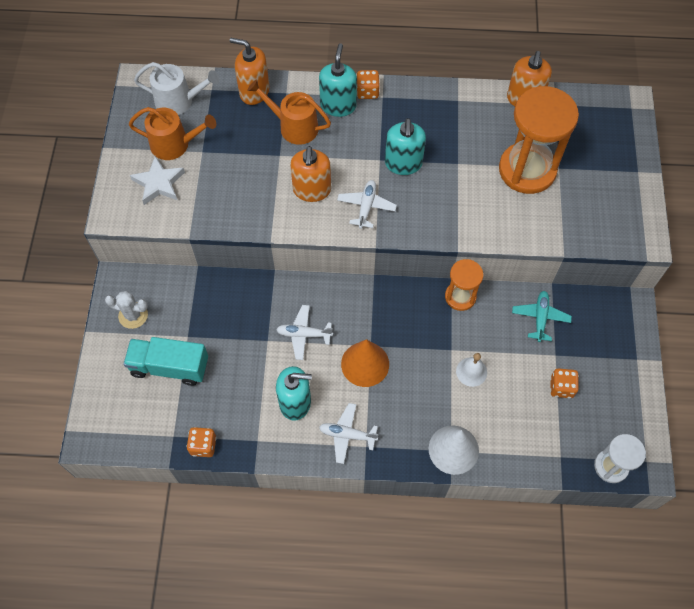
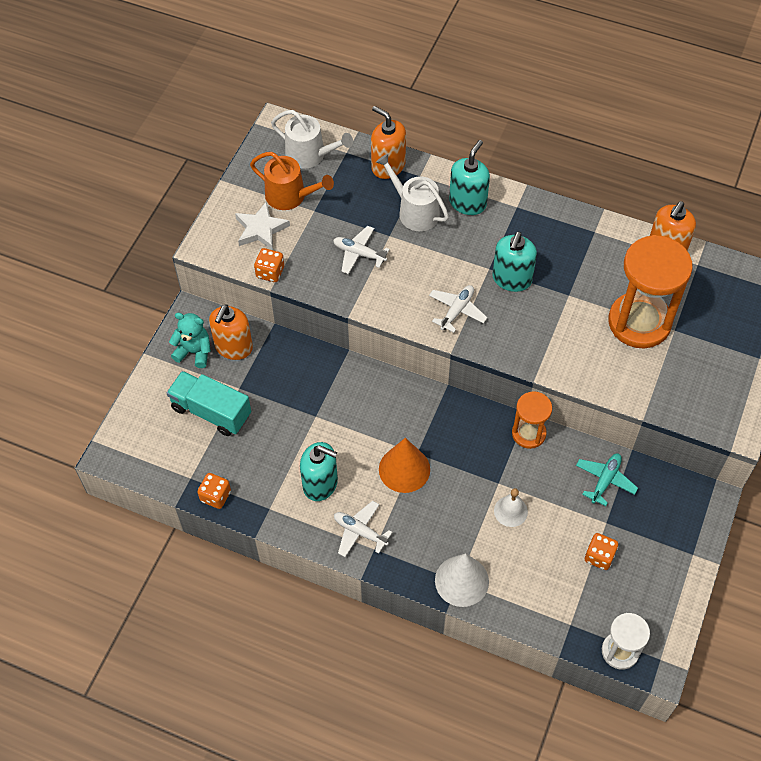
camera: 20 degrees right, 5 degrees down
white cactus [105,291,148,329] -> turquoise teddy bear [169,313,211,368]
orange watering can [247,79,331,145] -> white watering can [376,154,449,231]
white plane [276,305,333,360] -> white plane moved to [333,226,390,274]
orange soap dispenser [290,146,331,202] -> orange soap dispenser moved to [209,304,253,360]
orange dice [356,70,380,99] -> orange dice moved to [254,248,284,282]

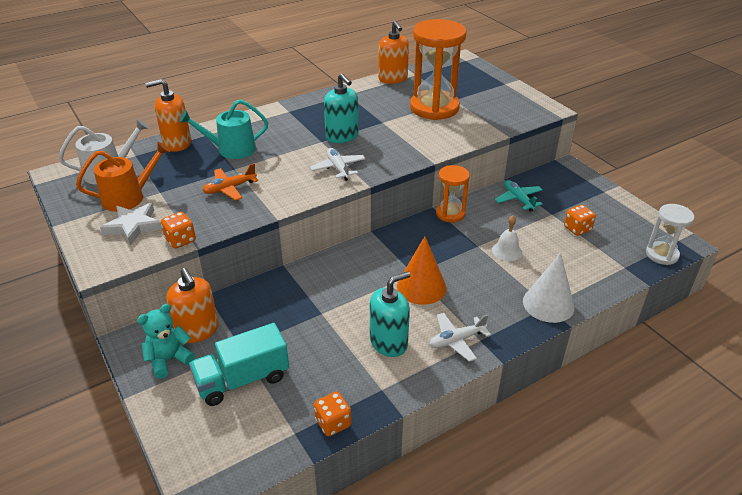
camera: 55 degrees left, 20 degrees down
white plane [333,226,390,274] -> orange plane [202,163,258,201]
white watering can [376,154,449,231] -> turquoise watering can [179,99,268,159]
turquoise soap dispenser [449,140,490,215] -> none

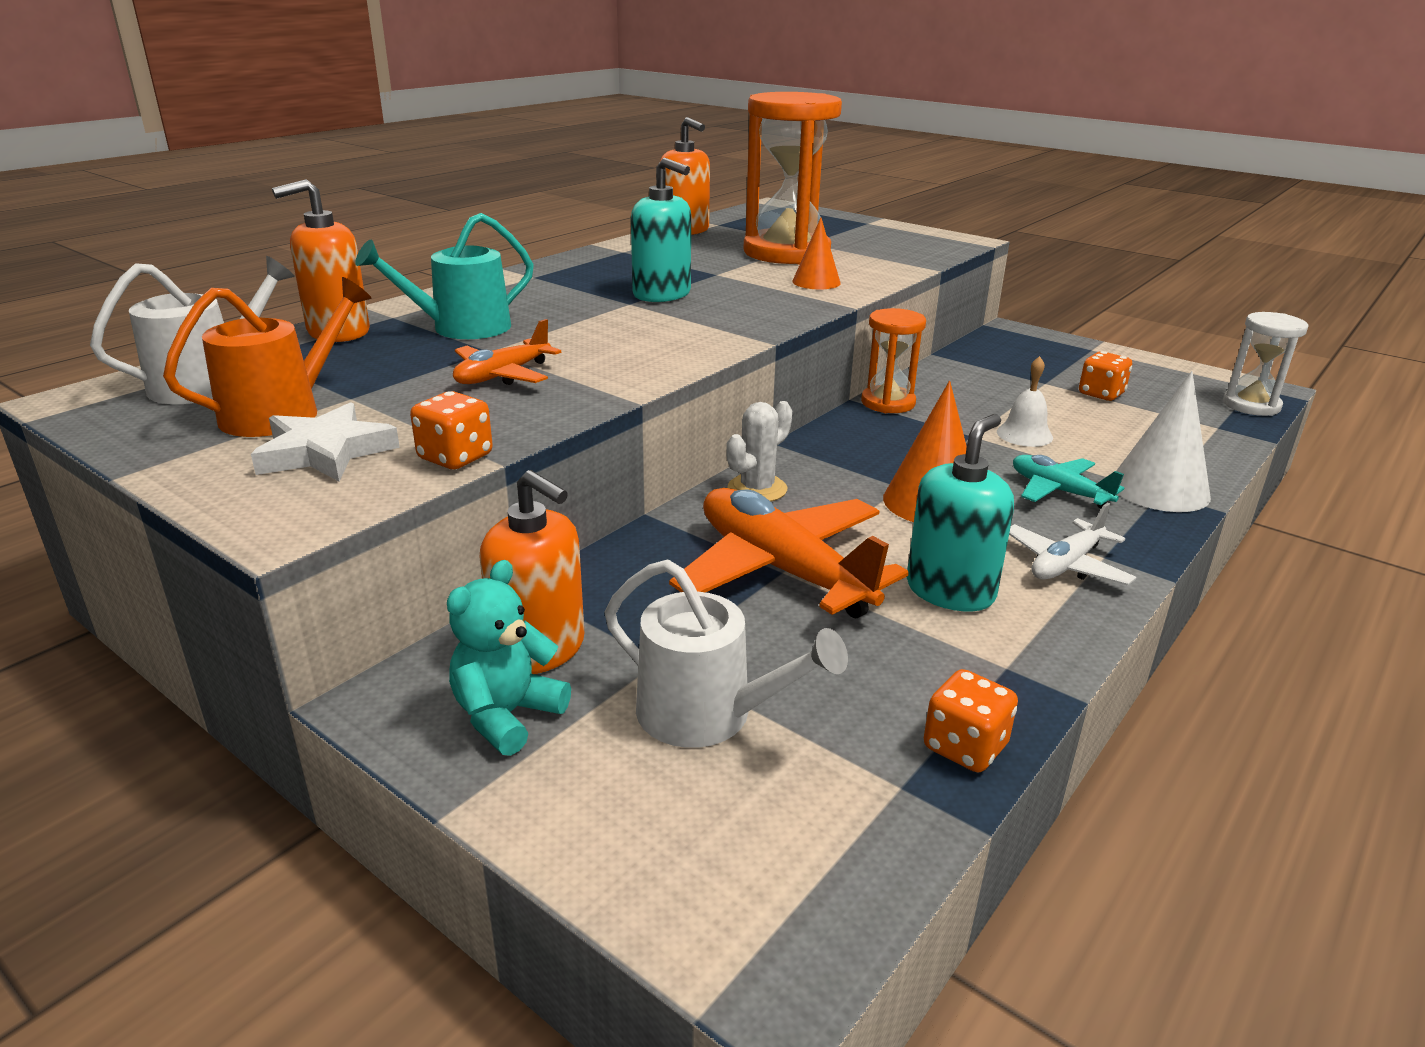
camera: 20 degrees left, 10 degrees down
turquoise truck [189,323,289,406] -> white watering can [605,560,848,748]
white plane [310,148,366,181] -> none
turquoise plane [494,180,543,212] -> turquoise plane moved to [1013,455,1124,509]
none -> orange plane [669,488,909,618]
none -> white cactus [726,401,792,502]
none -> orange cone [792,218,841,289]

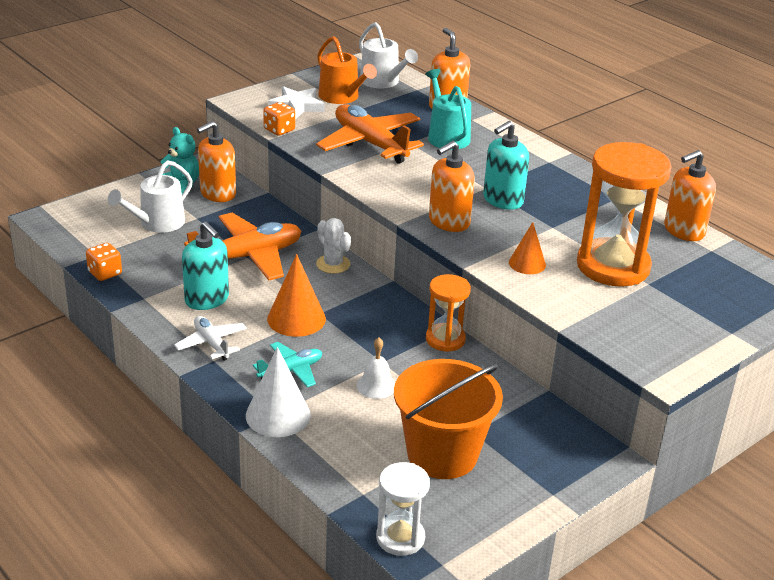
camera: 100 degrees right, 5 degrees up
orange plane [453,319,561,385] -> orange plane [316,104,424,164], size x1.86
orange dice [1079,351,1132,401] -> orange bucket [394,359,503,479]
none -> orange soap dispenser [429,141,475,232]

